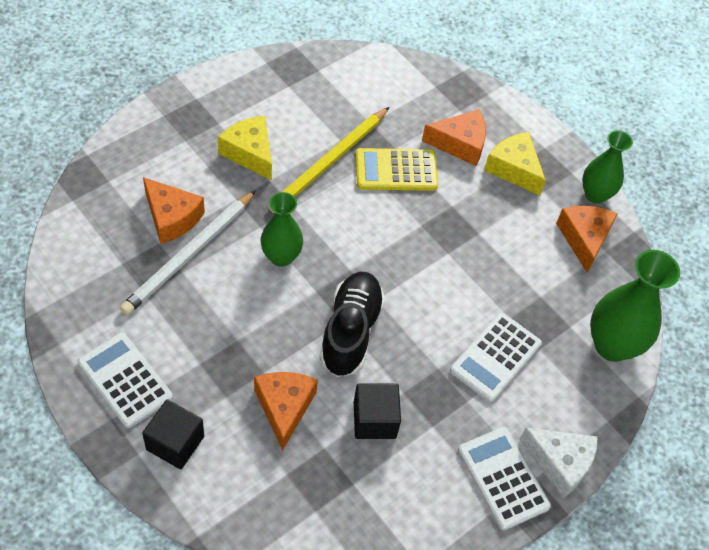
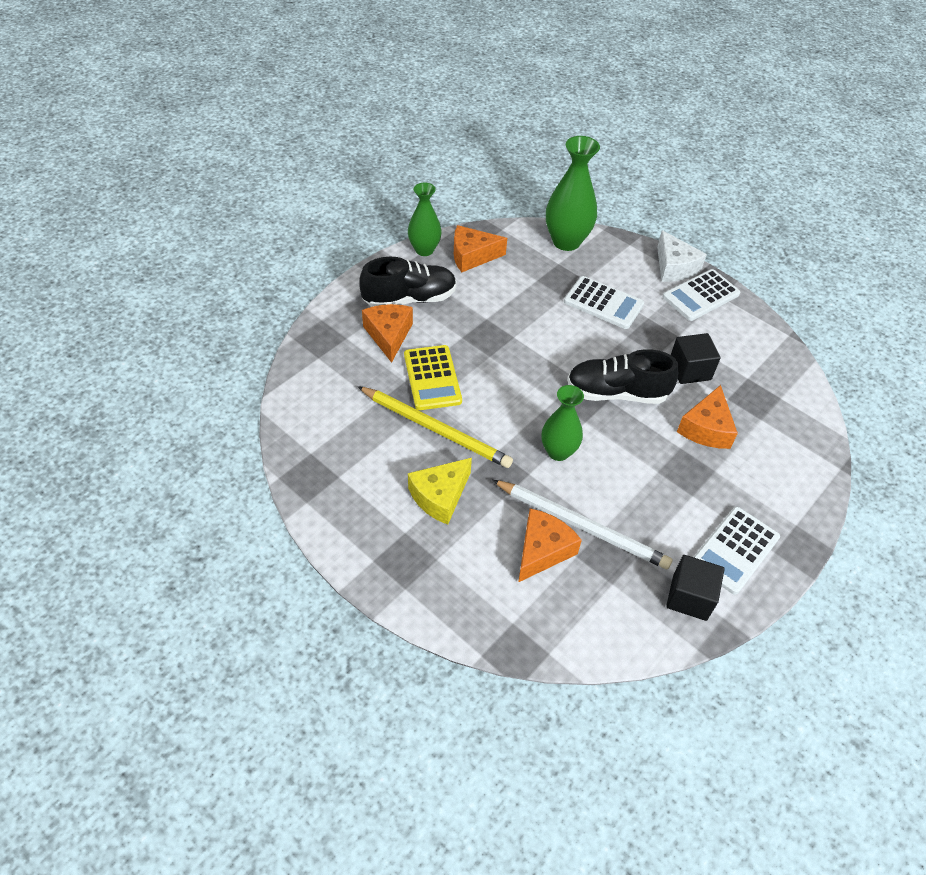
camera: 95 degrees left, 5 degrees down
black cube [142,399,204,469] -> black cube moved to [666,555,725,621]
orange cheese [254,372,318,451] -> orange cheese turned 60 degrees counterclockwise [677,385,738,449]
yellow cheese [484,132,546,195] -> black shoe [359,257,457,307]
white cheese [519,427,598,498] -> white cheese turned 135 degrees clockwise [657,230,707,282]

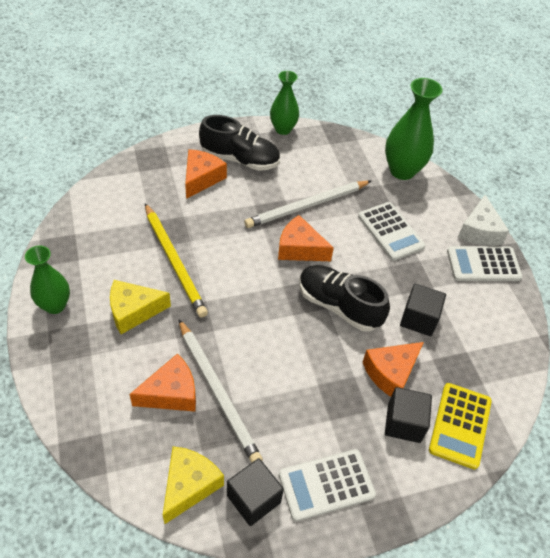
camera: 30 degrees right, 0 degrees up
yellow calculator [404,345,462,410] -> yellow calculator moved to [429,383,492,470]
orange cheese [454,225,507,272] -> orange cheese moved to [278,215,334,261]
green vase [542,385,584,461] -> green vase moved to [25,246,70,314]
none -> yellow cheese [163,446,224,524]
none -> white pencil [244,181,371,228]
none -> black cube [385,387,432,443]

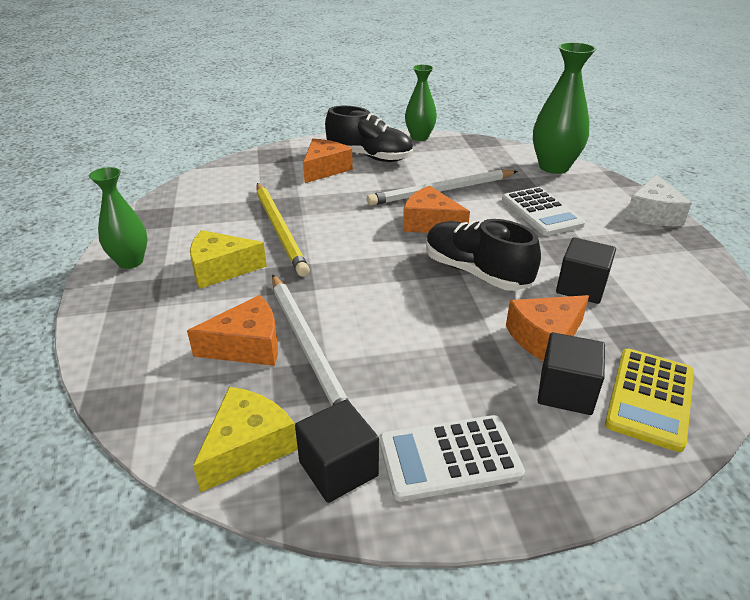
camera: 10 degrees right, 15 degrees down
white calculator [447,246,523,281] -> none

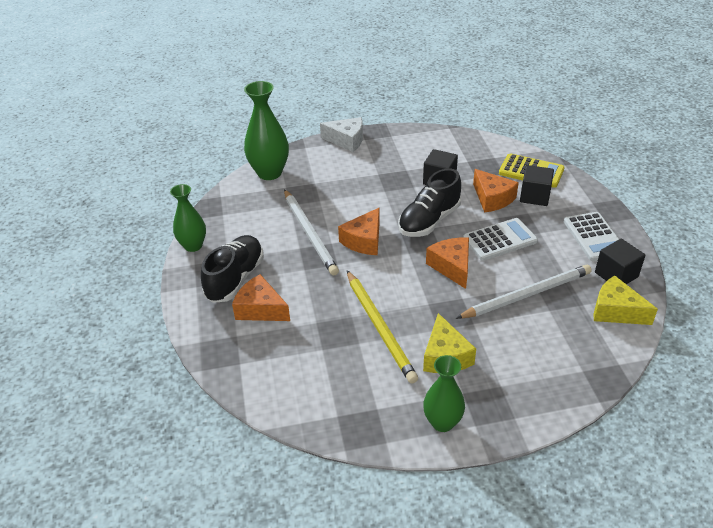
camera: 90 degrees left, 5 degrees up
orange cheese [187,295,278,366] -> orange cheese moved to [426,238,469,289]
yellow pencil [256,183,310,277] -> yellow pencil turned 90 degrees clockwise [347,270,418,384]
white calculator [502,187,585,236] -> white calculator moved to [463,218,538,261]

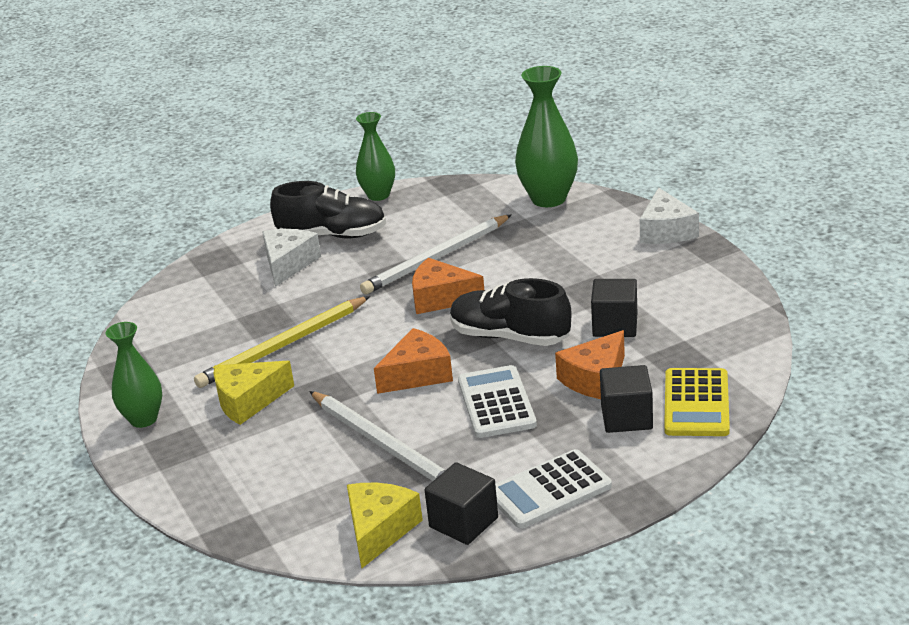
camera: 75 degrees right, 10 degrees down
orange cheese [232,274,290,321] -> white cheese [263,229,321,287]
white calculator [463,218,538,261] -> white calculator turned 150 degrees counterclockwise [458,365,537,438]

